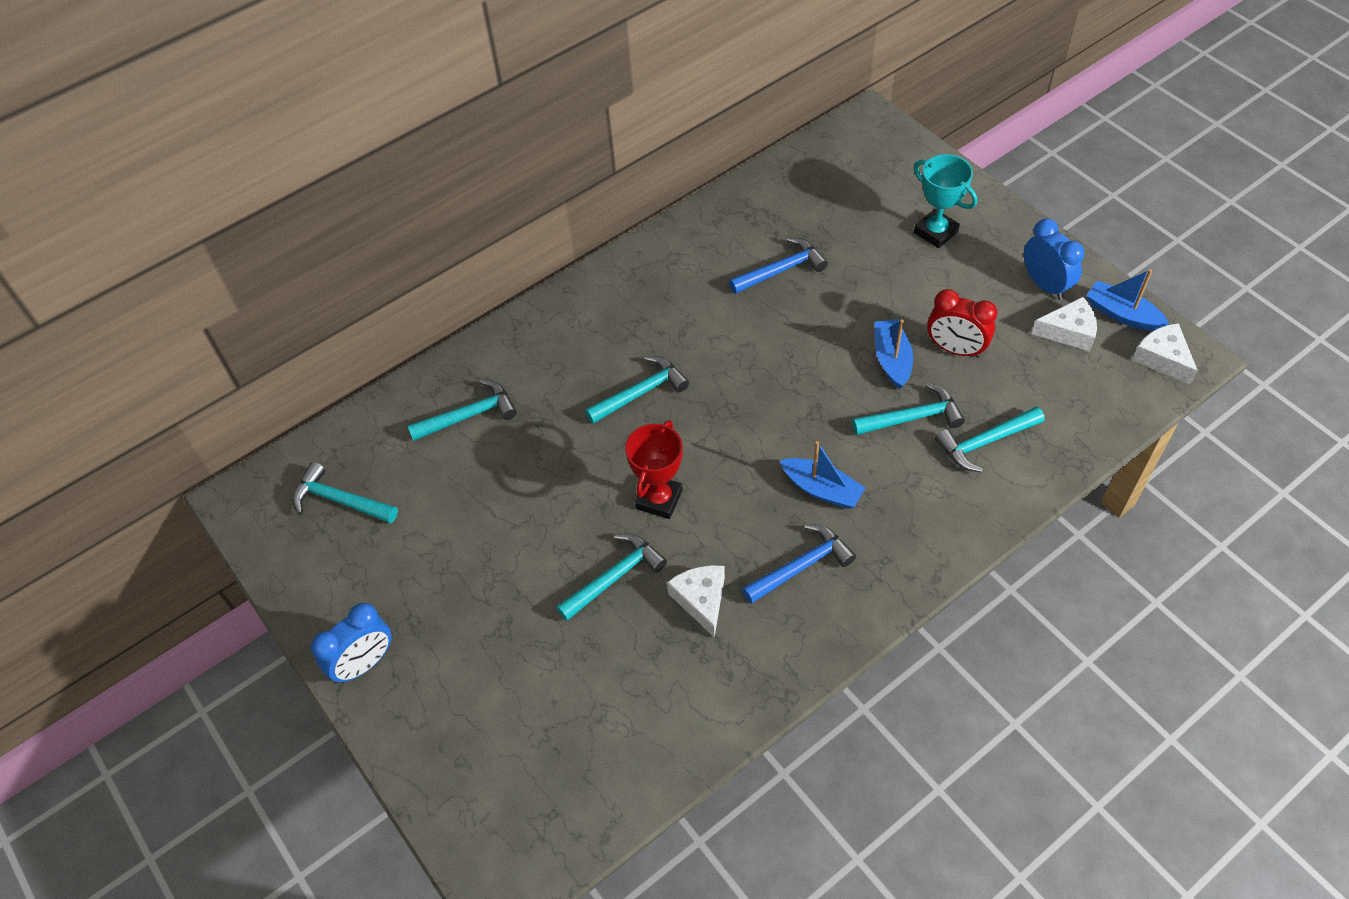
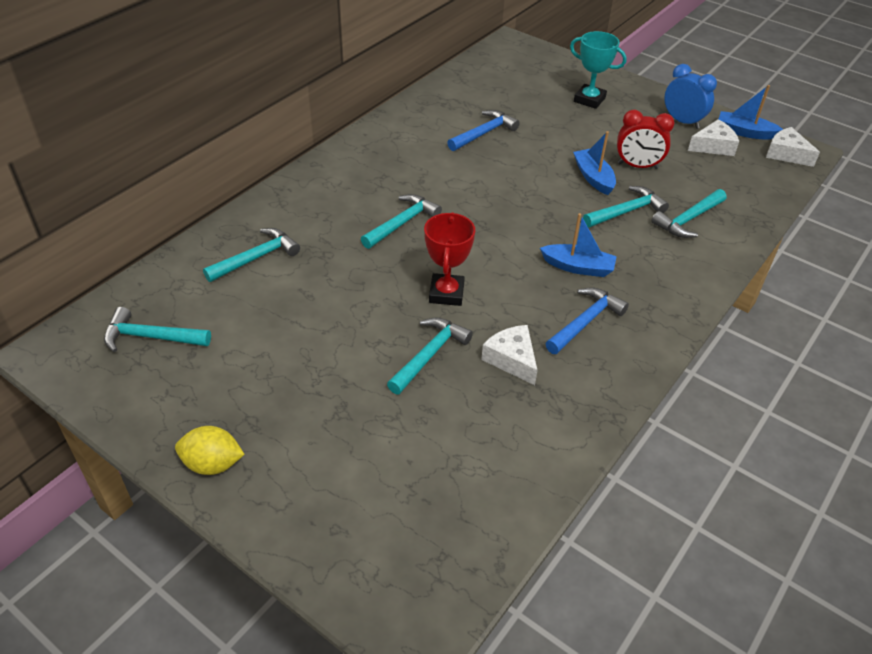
camera: 20 degrees left, 10 degrees down
blue clock [311,603,392,683] -> yellow lemon [175,426,245,475]

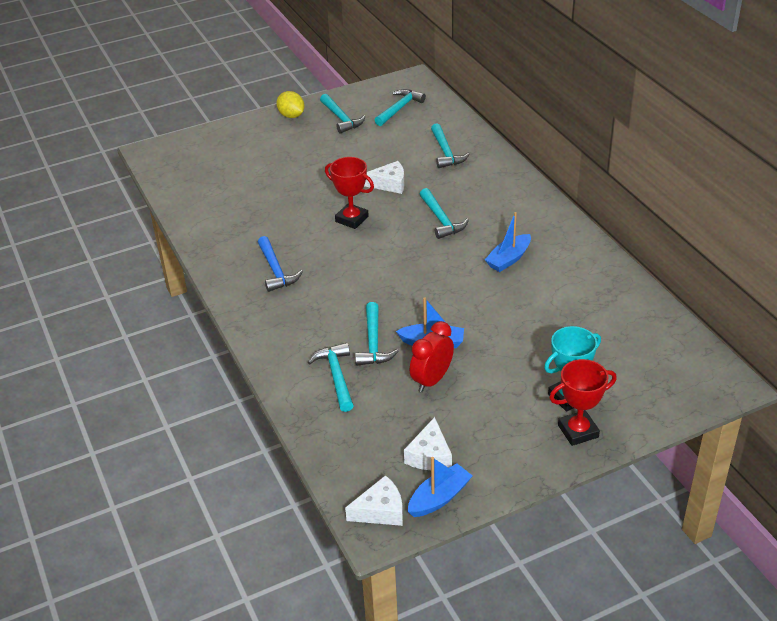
camera: 120 degrees right, 5 degrees down
yellow lemon [175,426,245,475] -> yellow lemon turned 75 degrees counterclockwise [276,91,305,118]
turquoise hammer [387,317,473,394] -> turquoise hammer moved to [320,94,365,134]
blue hammer [447,110,520,151] -> none
white cheese [481,325,538,385] -> white cheese moved to [364,161,404,194]
blue boat [540,213,617,277] -> blue boat moved to [485,212,531,272]
blue clock [664,64,717,129] -> none
none -> red trophy [549,359,617,446]

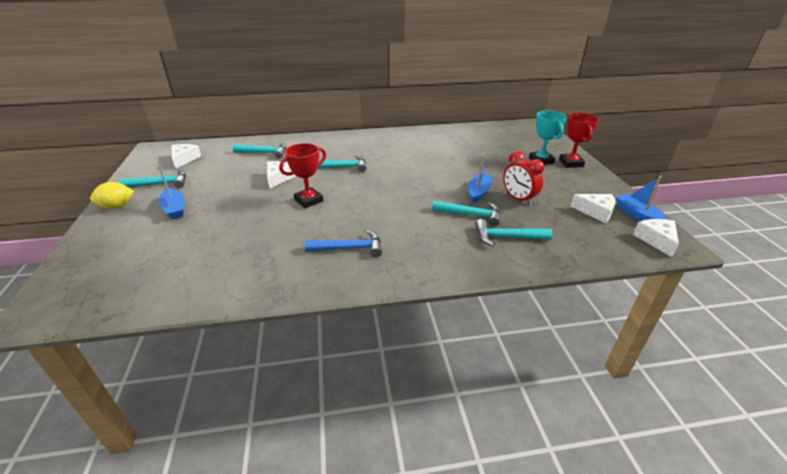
camera: 75 degrees left, 5 degrees down
turquoise hammer [375,89,426,126] -> white cheese [171,144,202,169]
blue boat [485,212,531,272] -> blue boat moved to [158,165,184,220]

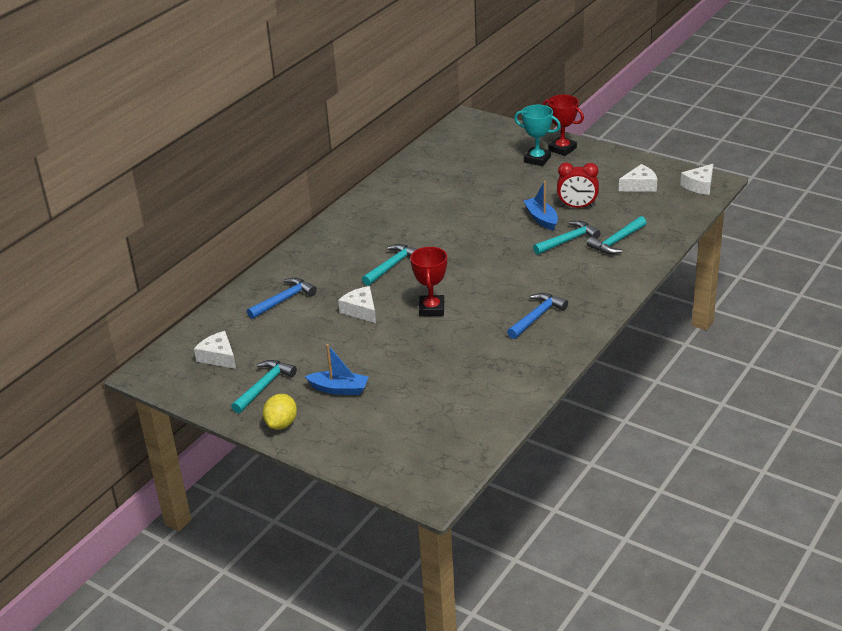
camera: 45 degrees left, 0 degrees up
turquoise hammer [232,143,286,159] -> blue hammer [247,278,317,319]
blue boat [616,176,668,221] -> none
white cheese [633,219,679,257] -> white cheese turned 90 degrees counterclockwise [680,164,713,195]

